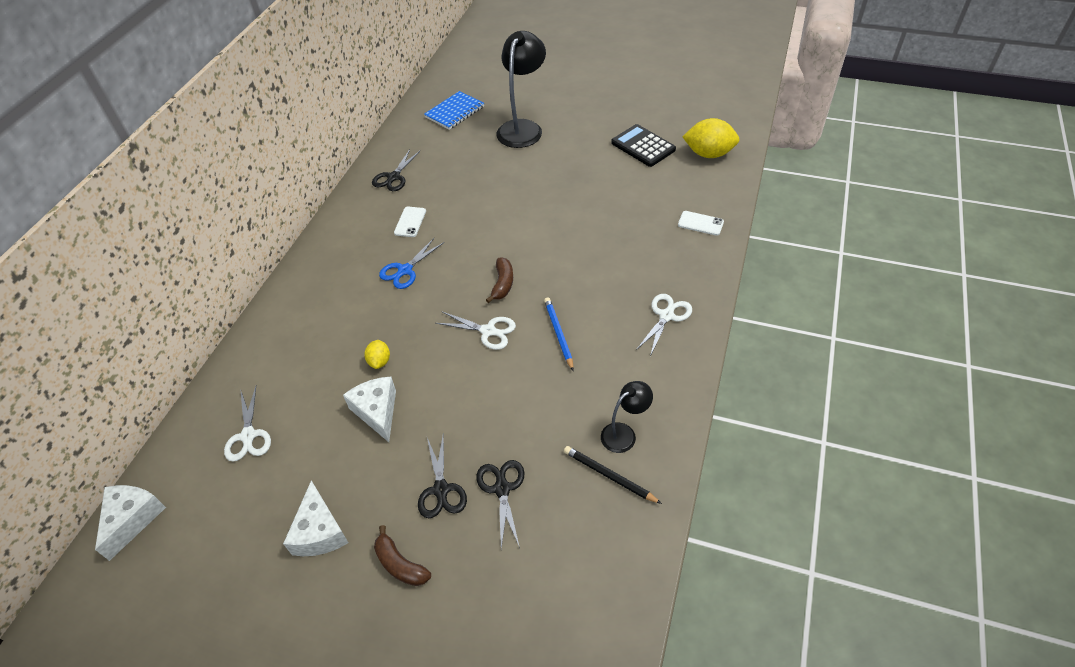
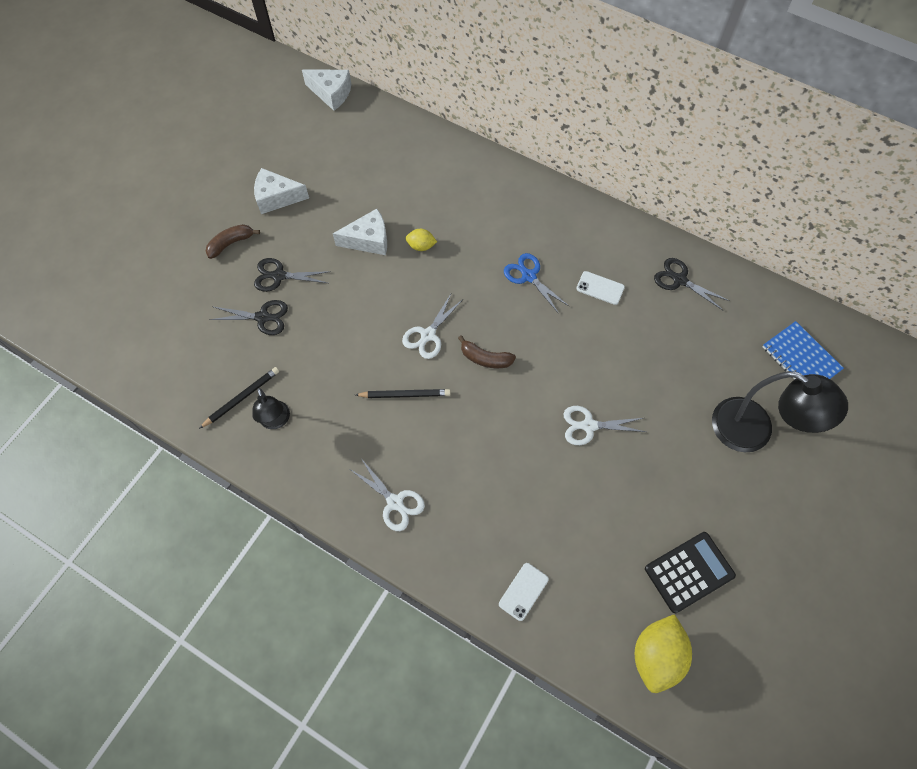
camera: 100 degrees right, 15 degrees up
white scissors [224,386,271,462] -> white scissors moved to [563,406,646,445]
blue pencil [544,297,574,371] -> black pencil [356,389,450,398]

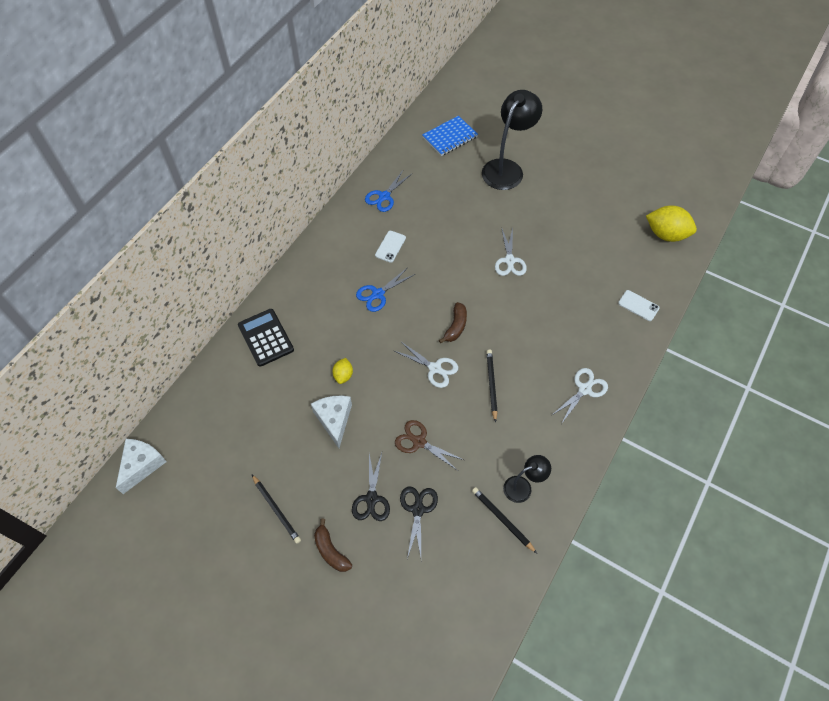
camera: 90 degrees left, 5 degrees down
white cheese [254,168,309,214] -> black pencil [252,475,301,544]
black calculator [645,532,736,613] -> black calculator moved to [238,309,294,367]
black scissors [654,258,730,310] -> blue scissors [365,169,412,212]
none -> brown scissors [395,420,464,471]

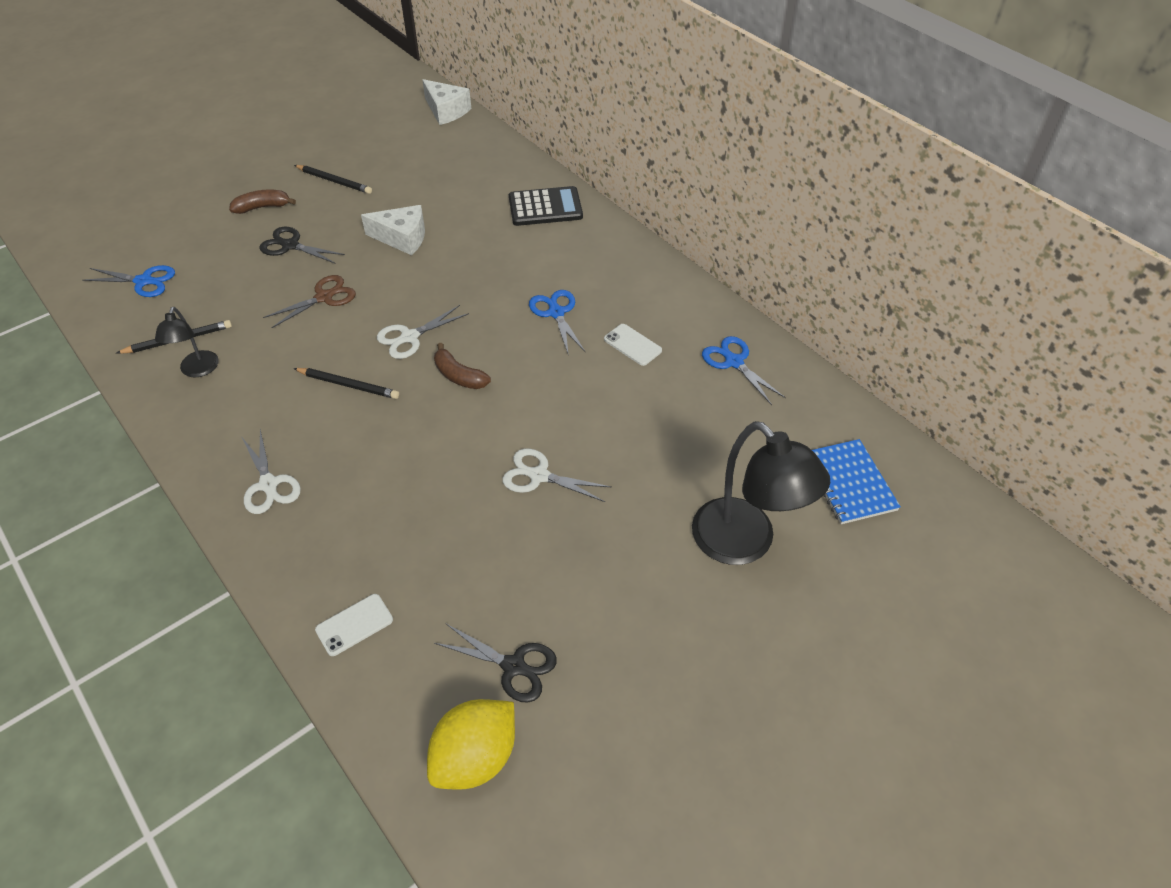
camera: 110 degrees right, 10 degrees down
black pencil [252,475,301,544] -> black pencil turned 135 degrees counterclockwise [294,165,372,194]
yellow lemon [332,358,353,384] -> none
black scissors [400,486,438,559] -> black scissors moved to [434,624,557,703]
none -> blue scissors [82,265,175,297]

